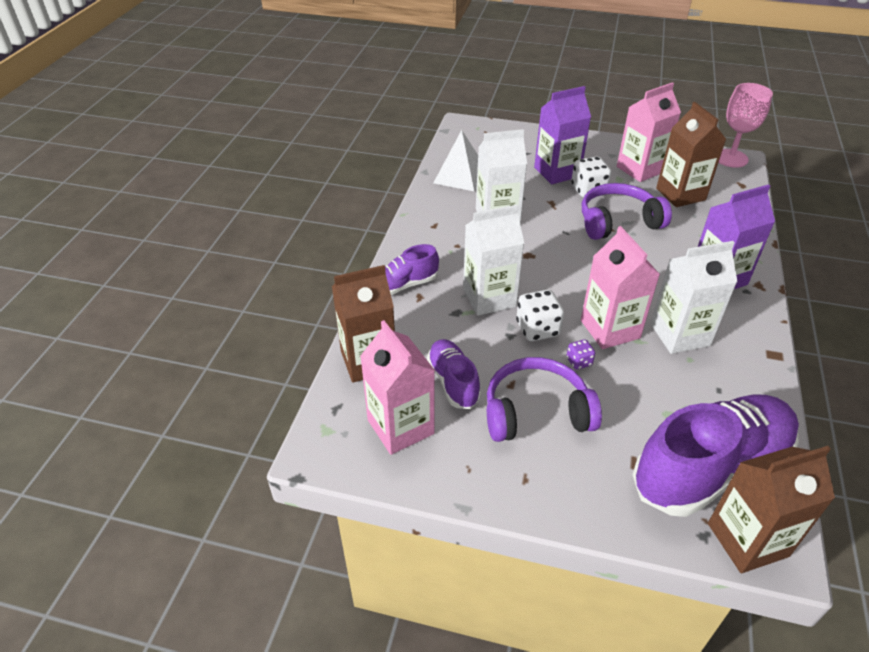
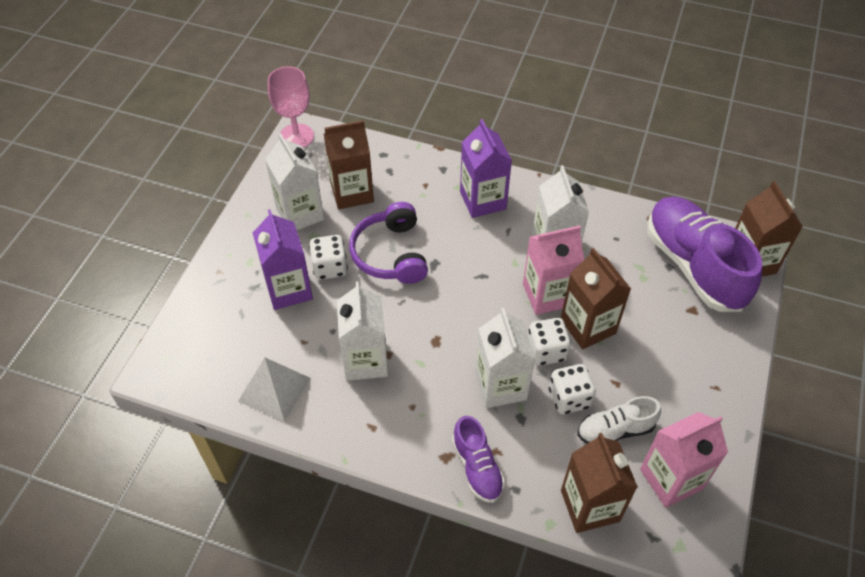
camera: 85 degrees left, 10 degrees up
purple shoe [427,339,481,409] -> white shoe [578,396,661,444]
purple headphones [487,357,602,442] -> none
purple dice [566,339,595,370] -> brown carton [561,248,631,349]
pink carton [617,82,681,182] -> white carton [265,133,324,230]
none -> white dice [549,364,596,414]

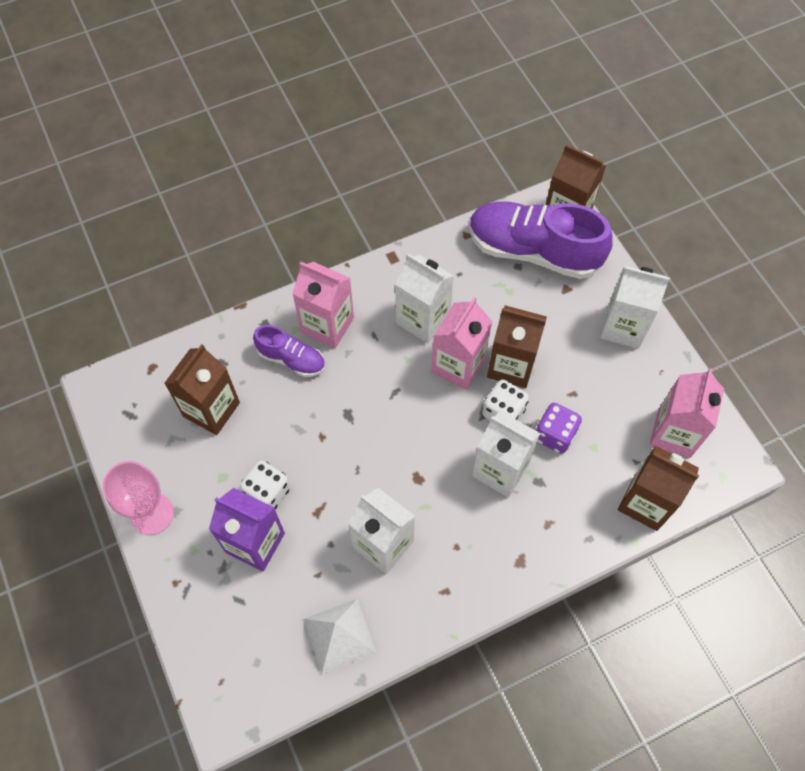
camera: 45 degrees left, 10 degrees up
white carton [265,133,324,230] -> white carton moved to [600,265,670,349]
pink goblet [268,66,314,148] -> pink goblet moved to [102,461,174,535]
purple headphones [349,202,428,284] -> none
purple shoe [452,416,505,503] -> purple shoe moved to [253,325,325,377]
purple carton [460,119,512,218] -> pink carton [292,262,354,348]
white dice [549,364,596,414] -> purple dice [535,403,582,454]
white shoe [578,396,661,444] -> none

